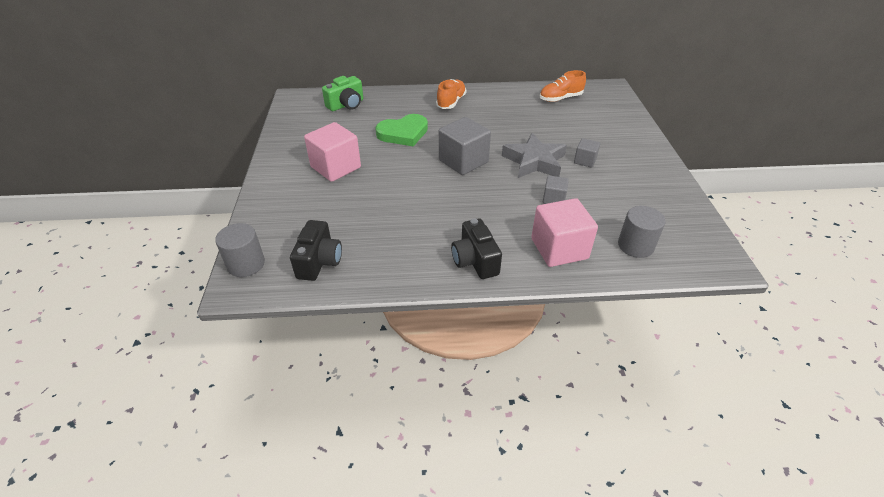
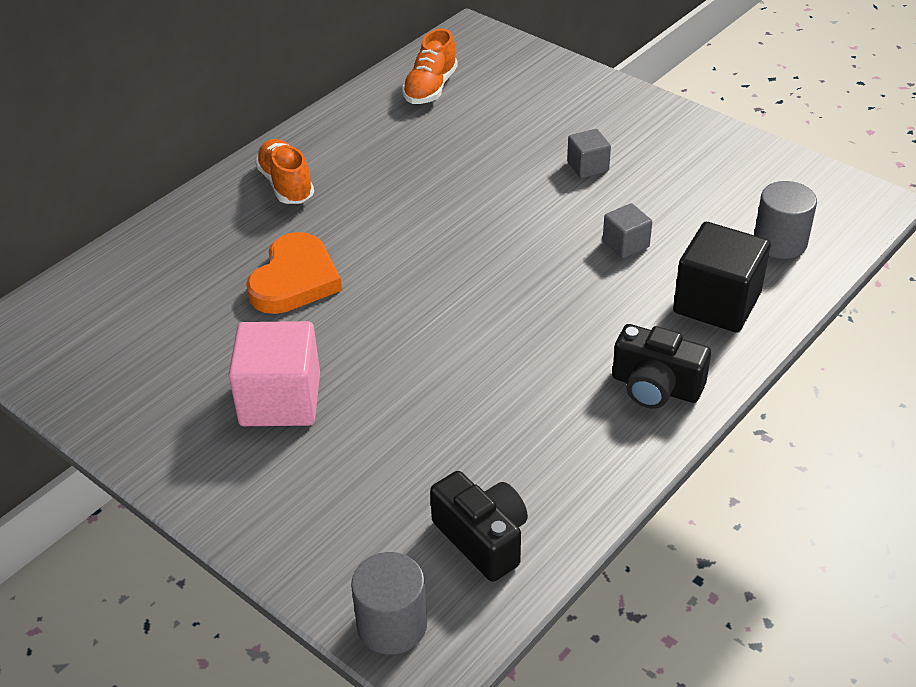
camera: 45 degrees left, 0 degrees up
green camera [322,76,363,111] -> none
green heart [375,114,428,146] -> orange heart [246,232,342,314]
grey cube [439,117,491,175] -> none
grey star [502,133,567,178] -> none
pink cube [531,198,598,267] -> black cube [673,222,771,333]

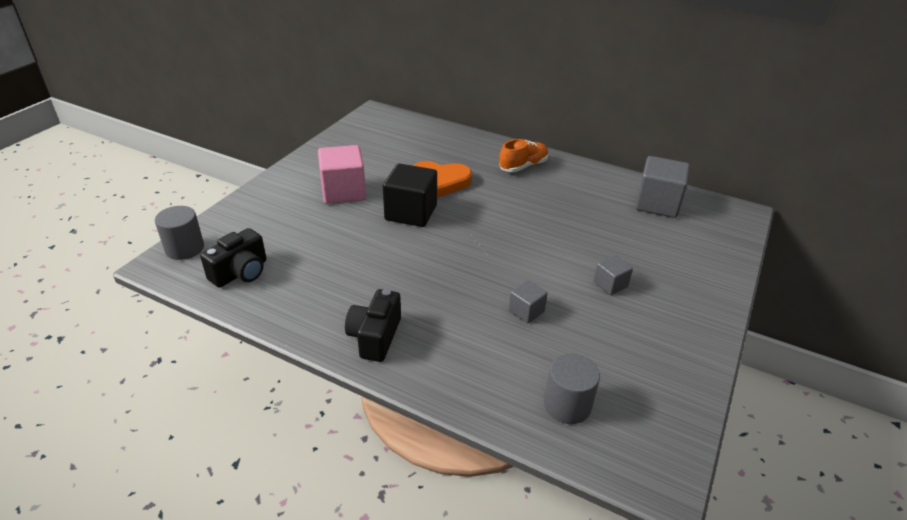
camera: 75 degrees right, 5 degrees down
orange shoe [402,29,458,104] -> grey cube [635,156,690,218]
black cube [673,222,771,333] -> black cube moved to [383,163,437,227]

